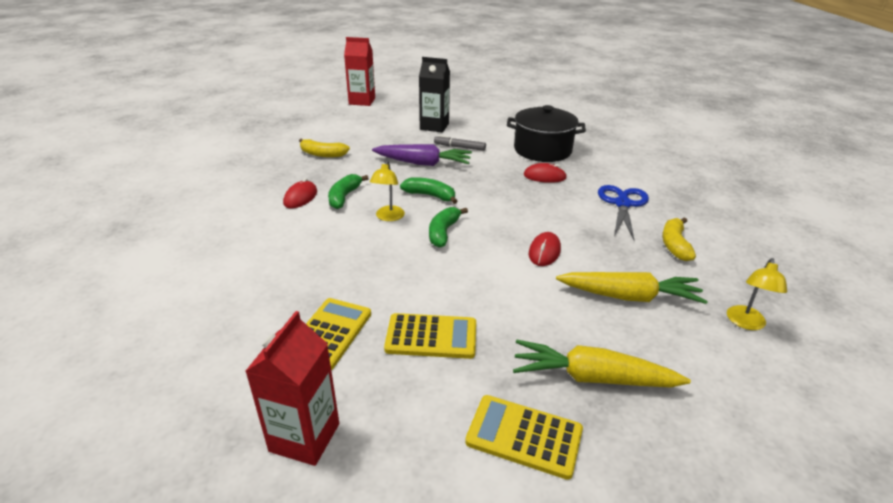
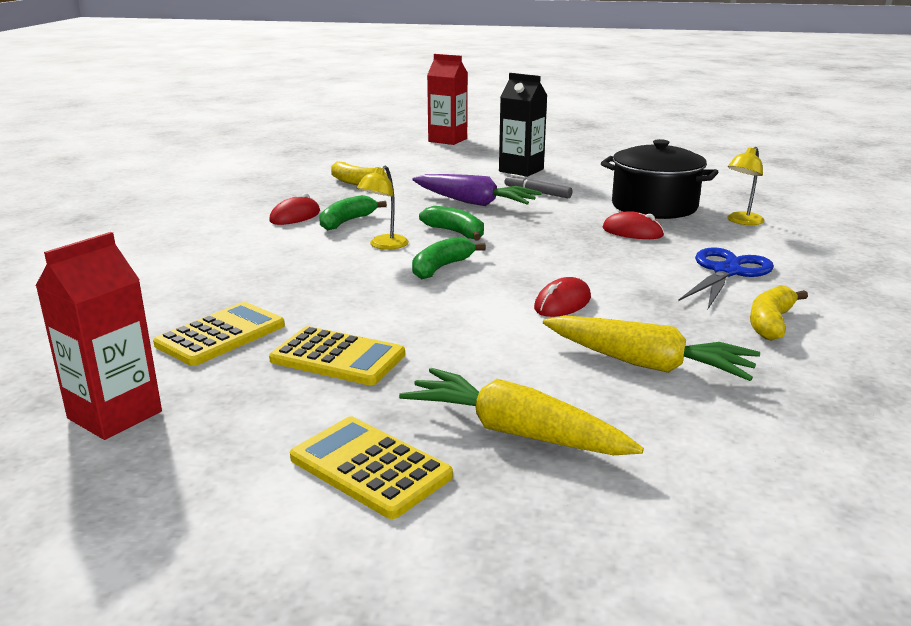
camera: 20 degrees right, 10 degrees down
yellow lamp [727,258,787,330] -> yellow lamp moved to [727,147,765,225]

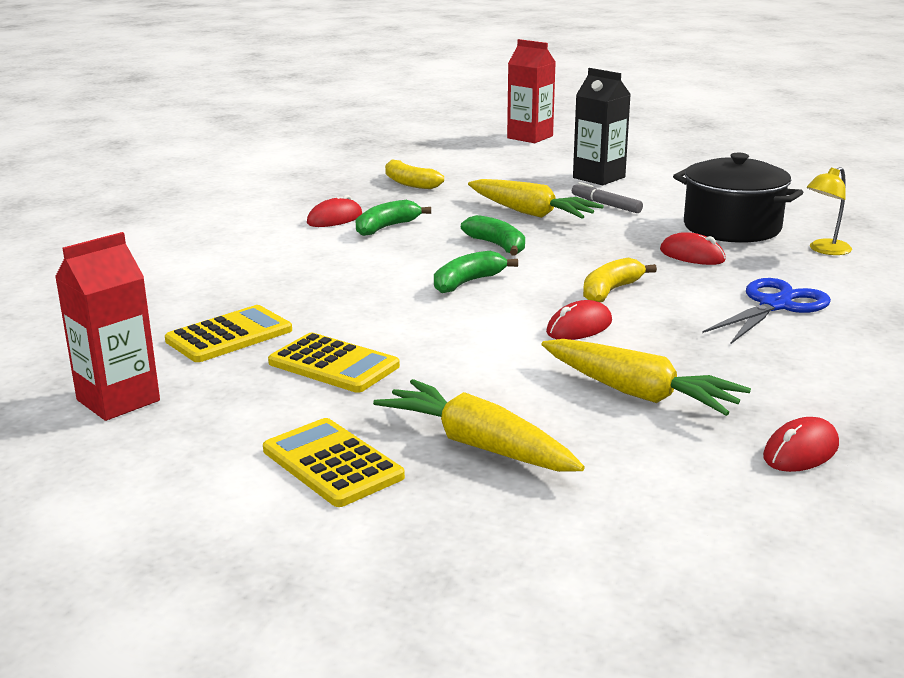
camera: 10 degrees right, 0 degrees up
yellow lamp [357,165,409,250] -> none
purple carrot [412,174,542,206] -> yellow carrot [468,179,604,219]
yellow banana [750,285,808,341] -> yellow banana moved to [583,258,657,302]
none -> red mouse [763,417,839,472]

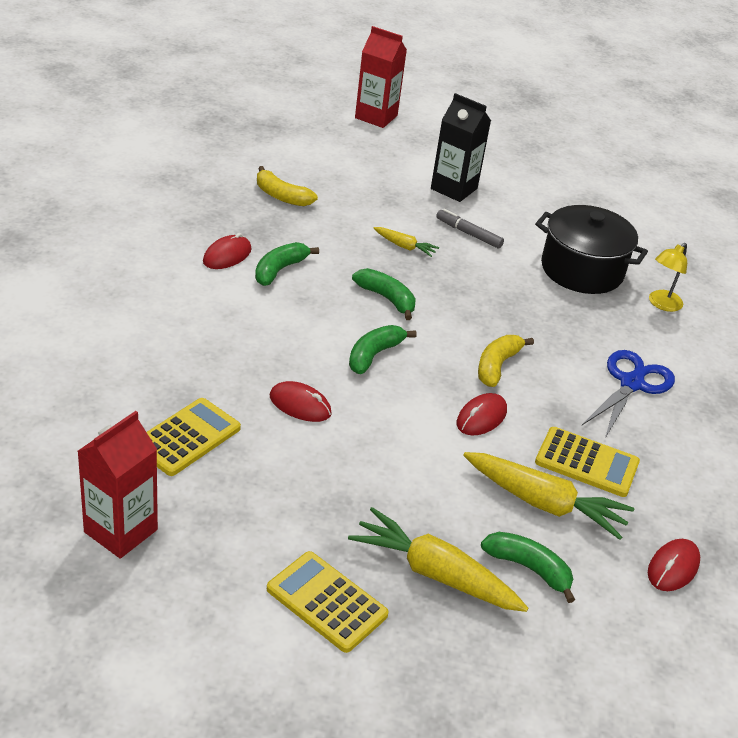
camera: 15 degrees left, 15 degrees up
yellow calculator [268,333,400,393] -> yellow calculator moved to [535,427,640,497]
yellow carrot [468,179,604,219] -> yellow carrot [373,227,439,257], size x0.51
red mouse [660,232,726,265] -> red mouse moved to [270,381,332,422]
none -> green banana [481,532,575,603]

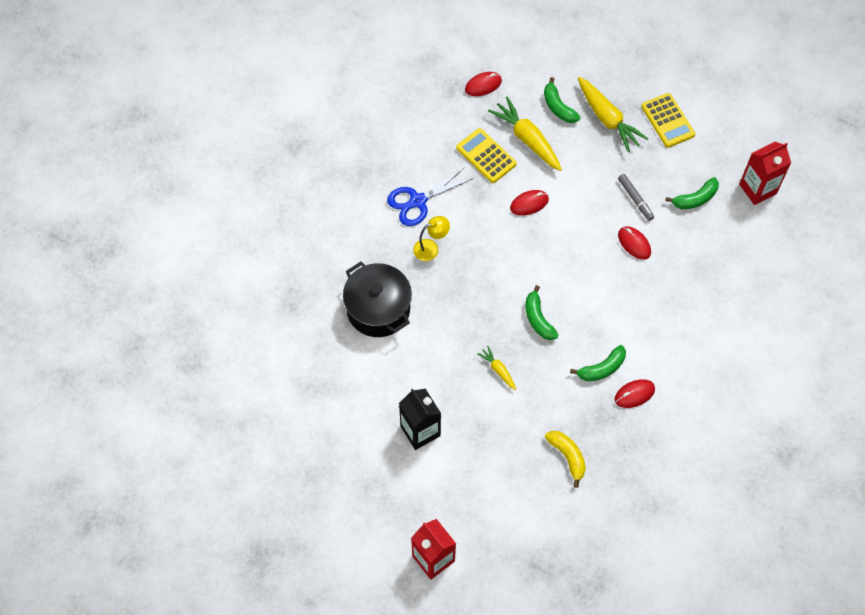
camera: 150 degrees left, 25 degrees up
yellow calculator [147,398,241,476] -> none
green banana [349,325,417,374] -> green banana moved to [665,177,719,209]
grey marker [436,209,504,249] -> grey marker moved to [618,174,654,221]
yellow banana [478,335,534,387] -> none
yellow lamp [649,243,687,312] -> yellow lamp moved to [413,216,450,261]

